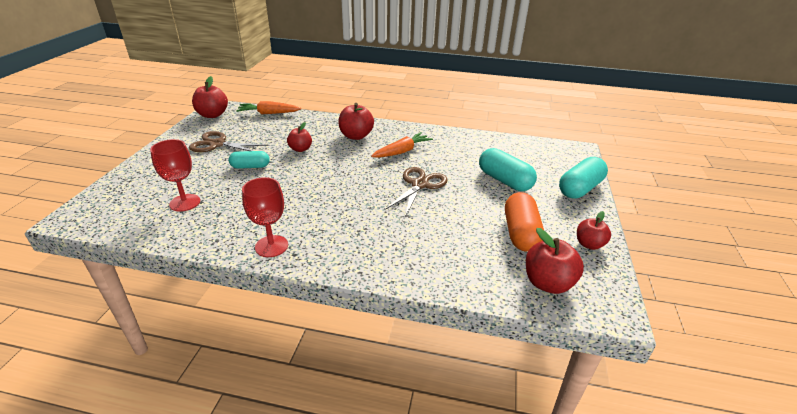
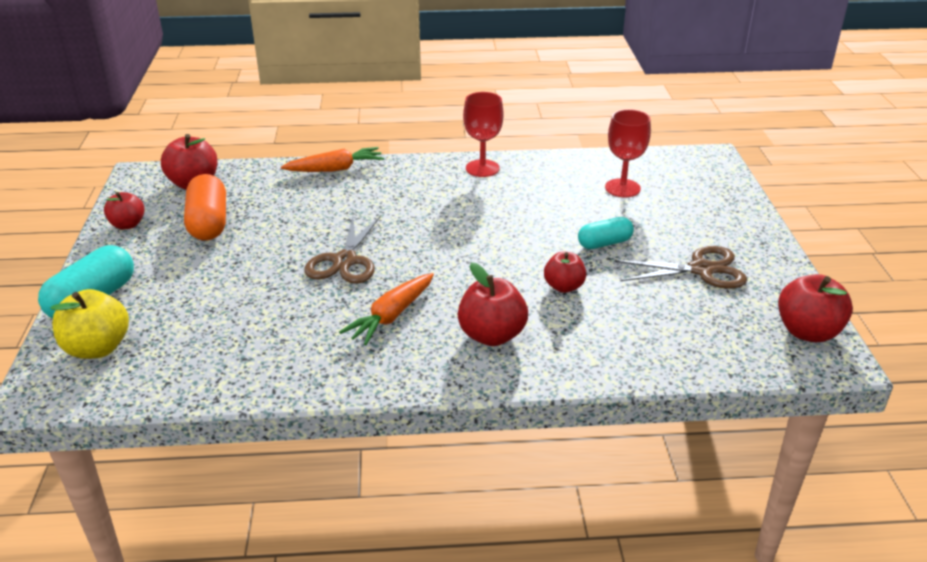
camera: 165 degrees right, 0 degrees up
orange carrot [236,101,301,114] -> orange carrot moved to [281,147,384,172]
turquoise capsule [479,148,537,191] -> none
none -> yellow apple [51,289,129,359]

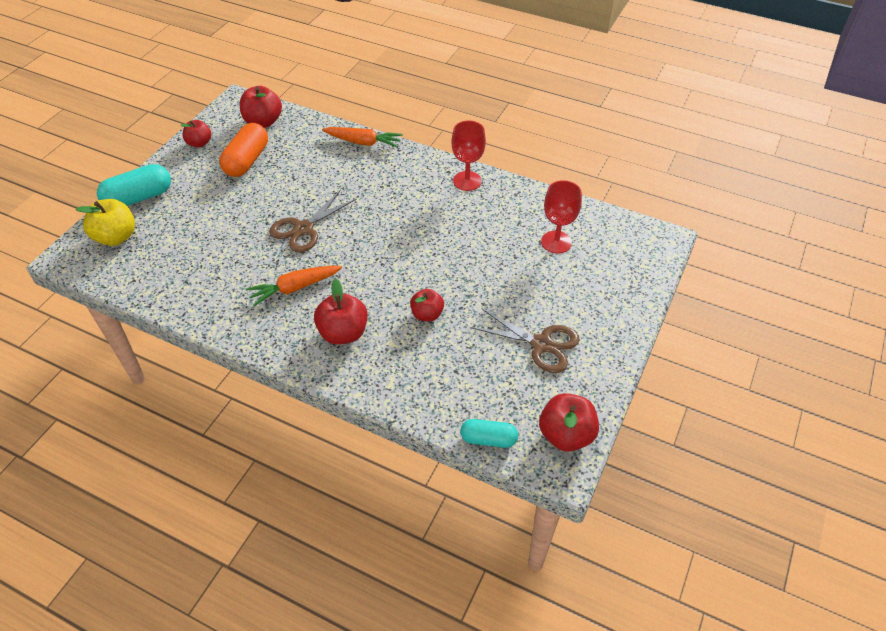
camera: 30 degrees right, 15 degrees up
turquoise capsule [578,217,634,249] -> turquoise capsule moved to [460,419,518,448]

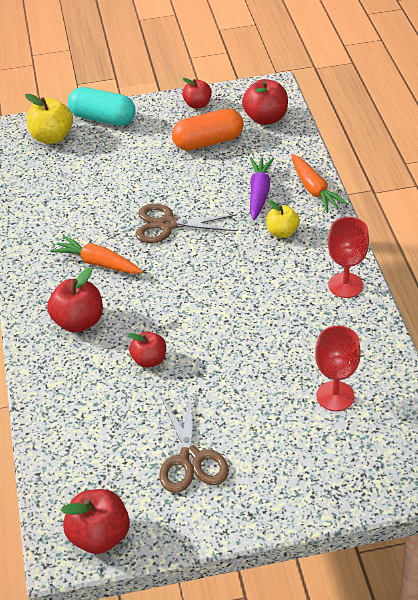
camera: 55 degrees right, 5 degrees down
turquoise capsule [460,419,518,448] -> none
none -> purple carrot [250,157,274,220]
none -> yellow apple [266,201,300,238]

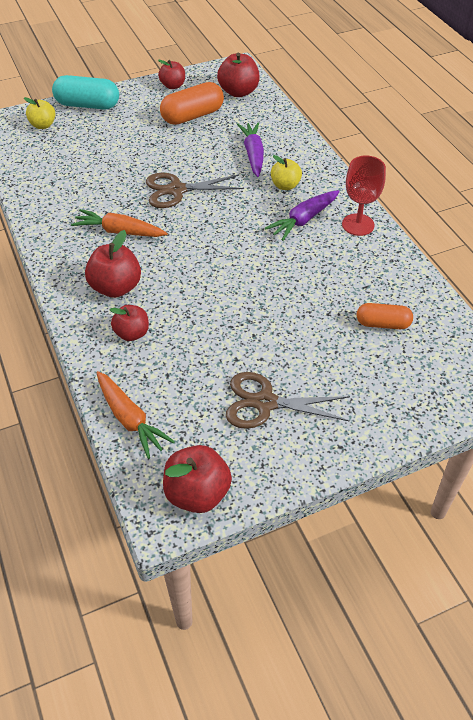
camera: 15 degrees left, 5 degrees up
yellow apple [25,93,73,144] -> yellow apple [24,97,56,129], size x0.65
red apple [128,332,166,368] -> red apple moved to [109,305,149,341]
brown scissors [159,393,229,493] -> brown scissors turned 120 degrees clockwise [226,372,350,429]
orange carrot [291,154,348,213] -> orange carrot moved to [96,371,175,459]
red goblet [315,326,361,411] -> orange capsule [357,303,413,329]
none -> purple carrot [265,190,340,241]

